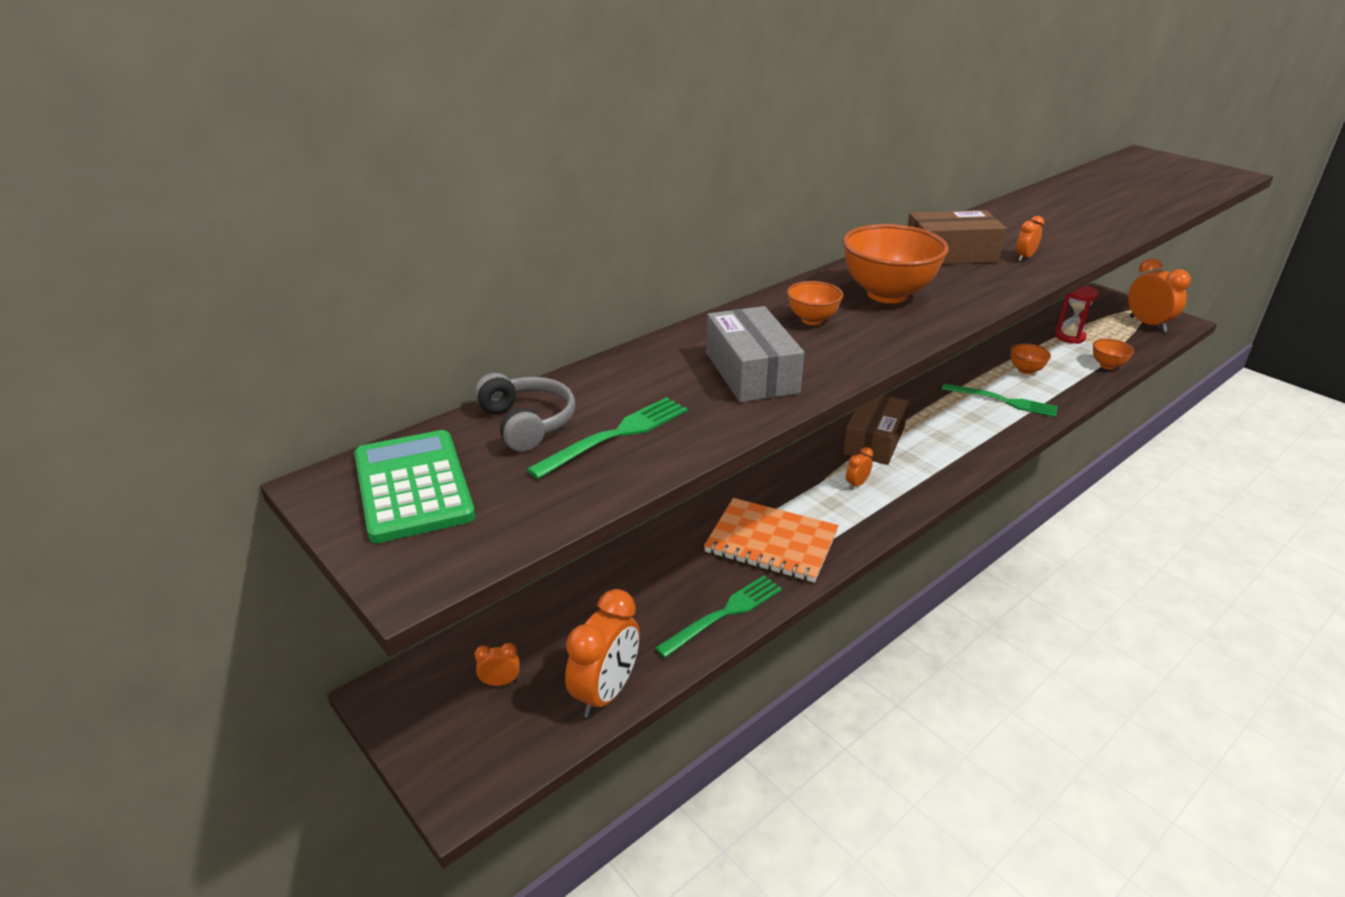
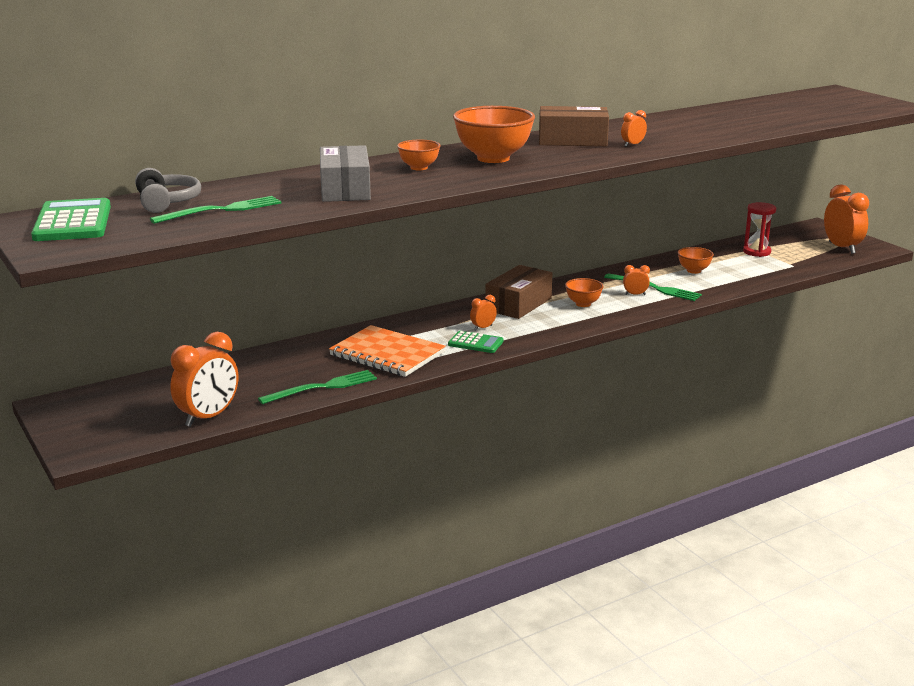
camera: 10 degrees right, 10 degrees down
orange clock [474,643,520,686] -> orange clock moved to [623,265,650,295]
orange bowl [1093,339,1134,369] -> orange bowl moved to [565,278,604,307]
none -> green calculator [448,331,503,353]

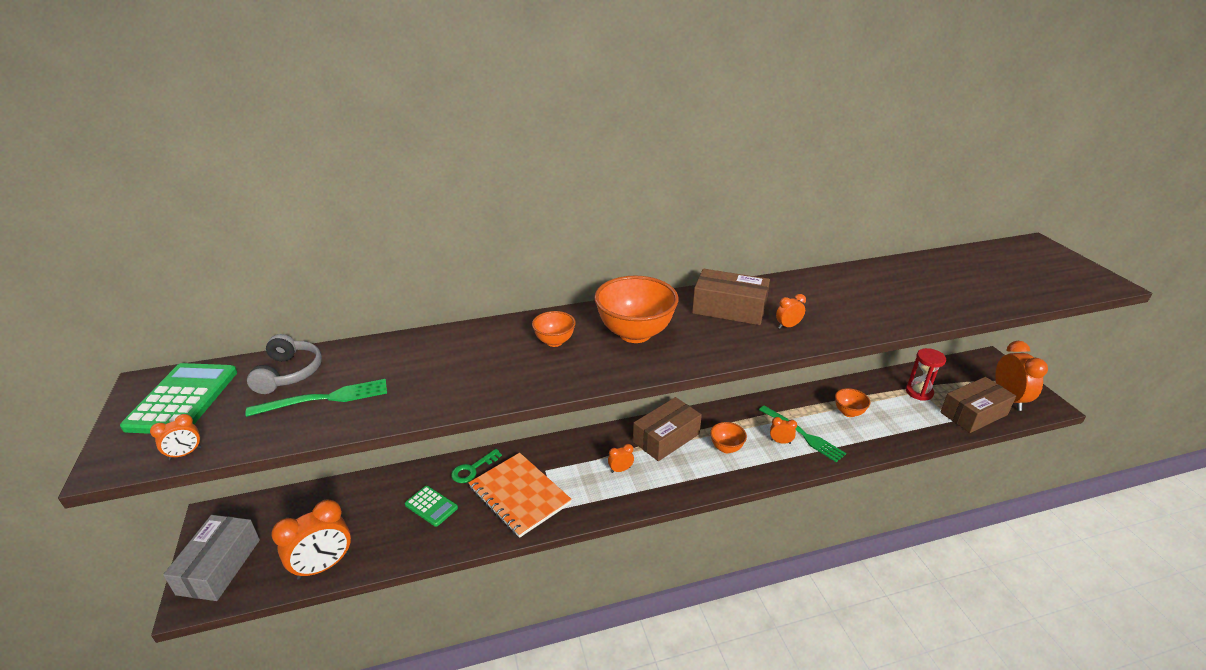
camera: 15 degrees right, 10 degrees up
green fork [258,370,377,404] -> none
grey box [320,145,371,202] -> grey box moved to [163,515,260,601]
green calculator [448,331,503,353] -> green calculator moved to [405,486,458,527]
none -> orange clock [150,414,201,460]
none -> green key [451,449,502,483]
none -> brown box [940,377,1016,433]

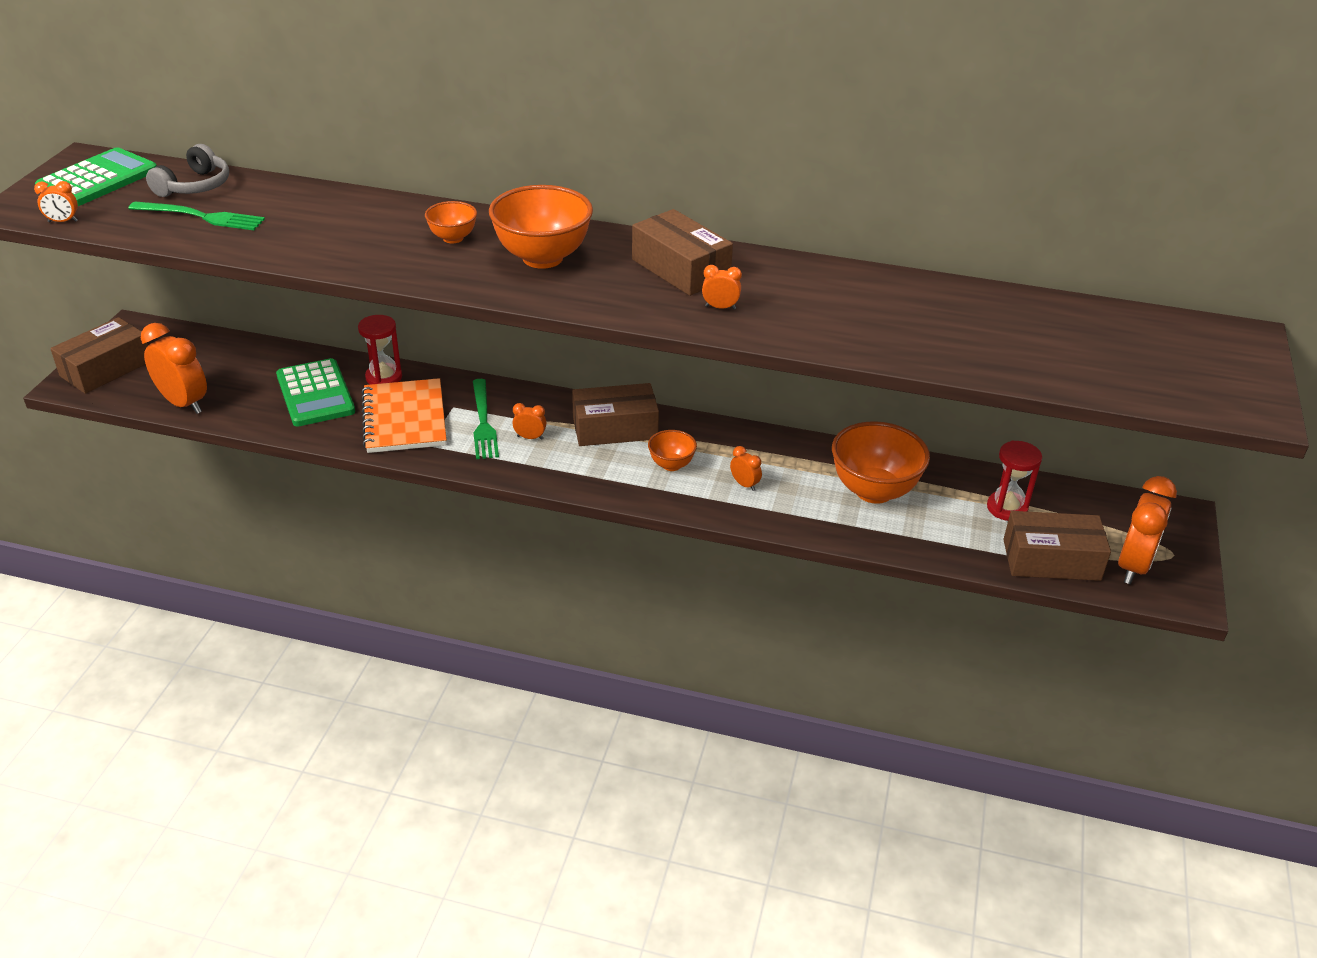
camera: 30 degrees right, 5 degrees up
grey box [163,515,260,601] -> brown box [50,317,148,394]
orange clock [271,499,351,580] -> orange clock turned 135 degrees counterclockwise [141,323,207,414]
green calculator [405,486,458,527] -> green calculator [276,358,355,427], size x1.73
green key [451,449,502,483] -> red hourglass [358,315,402,385]
green fork [759,405,846,462] -> green fork moved to [473,379,499,459]
orange bowl [835,388,870,417] -> orange bowl [832,421,930,504], size x1.93

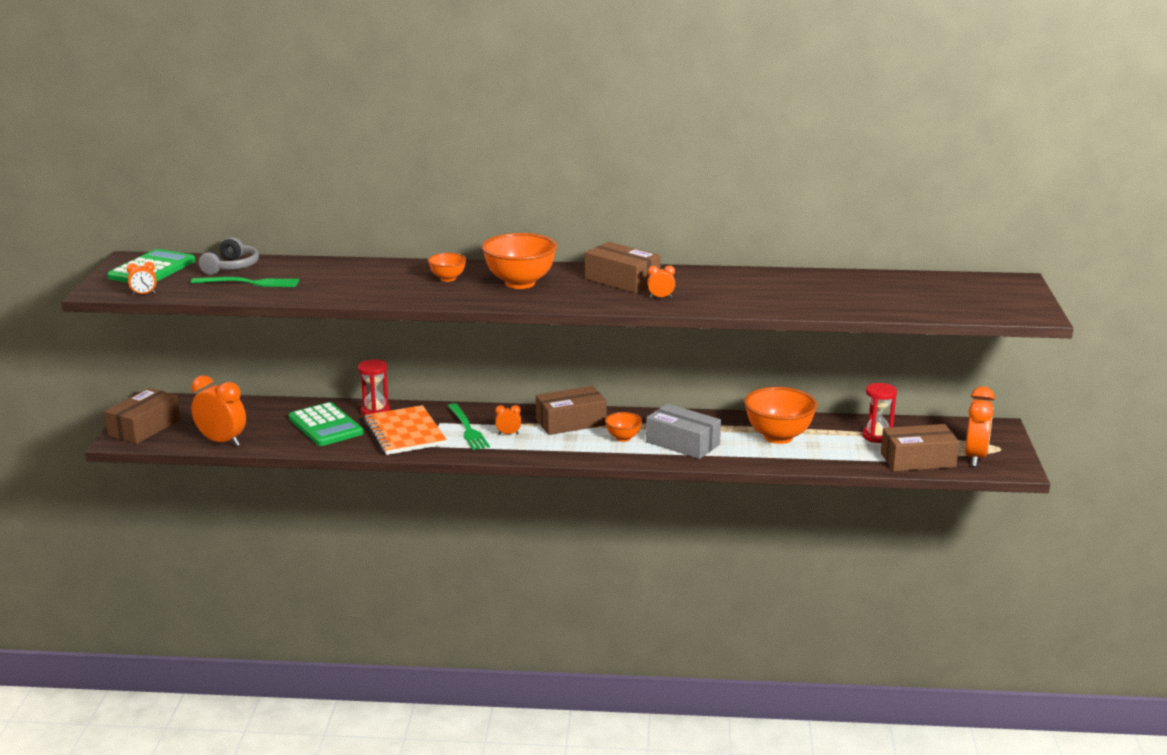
camera: 10 degrees left, 15 degrees down
orange clock [730,446,762,491] -> grey box [646,404,721,459]

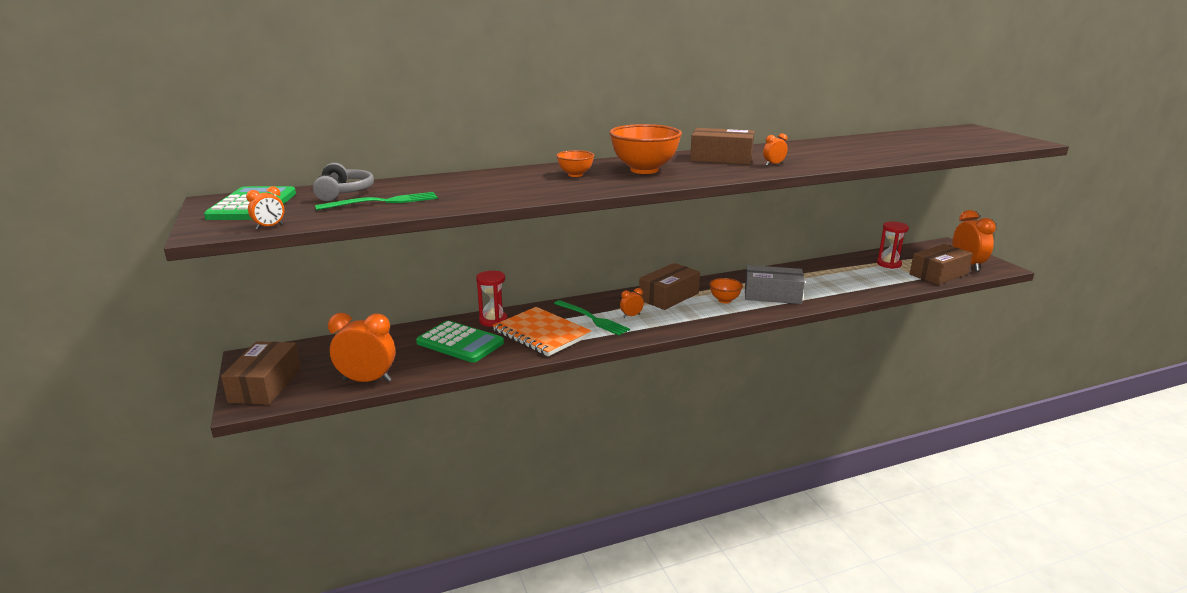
camera: 25 degrees left, 0 degrees up
orange bowl [744,387,817,444] -> none

